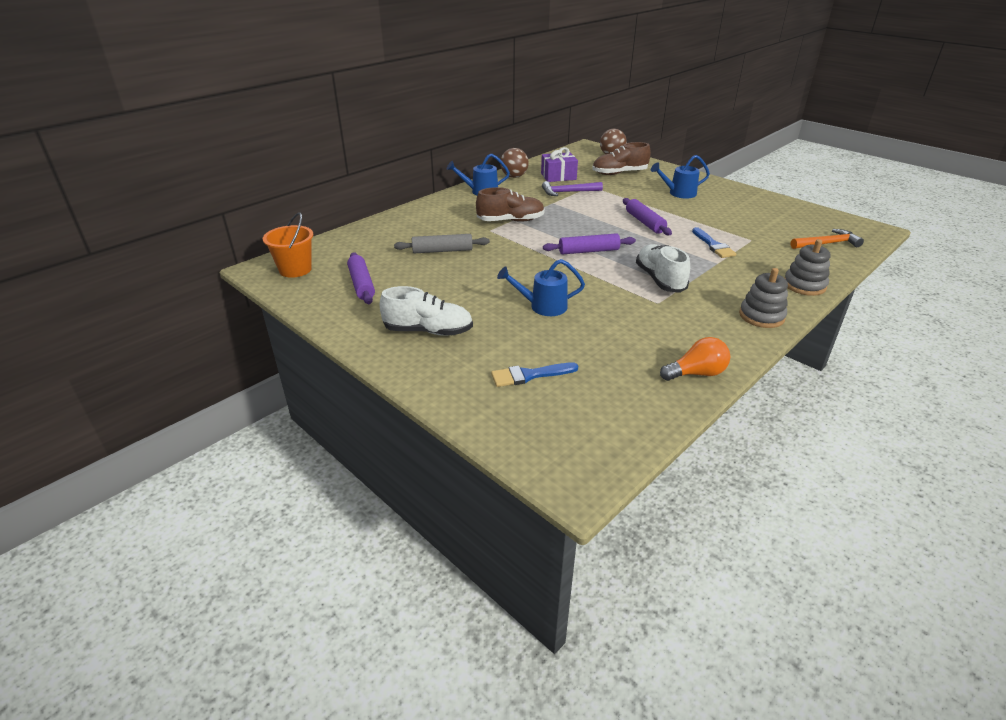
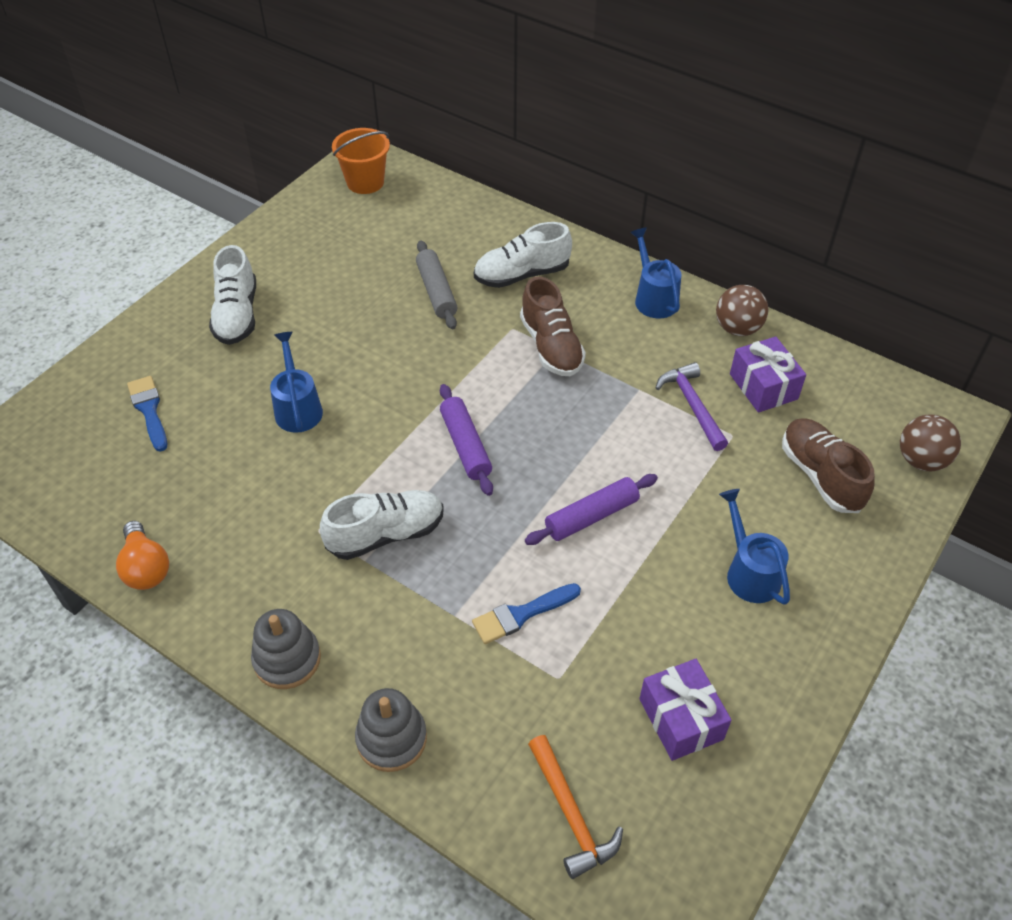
camera: 80 degrees right, 15 degrees up
purple rolling pin [347,252,375,304] -> none
none -> white shoe [474,222,572,288]
none -> purple gift [639,659,732,761]

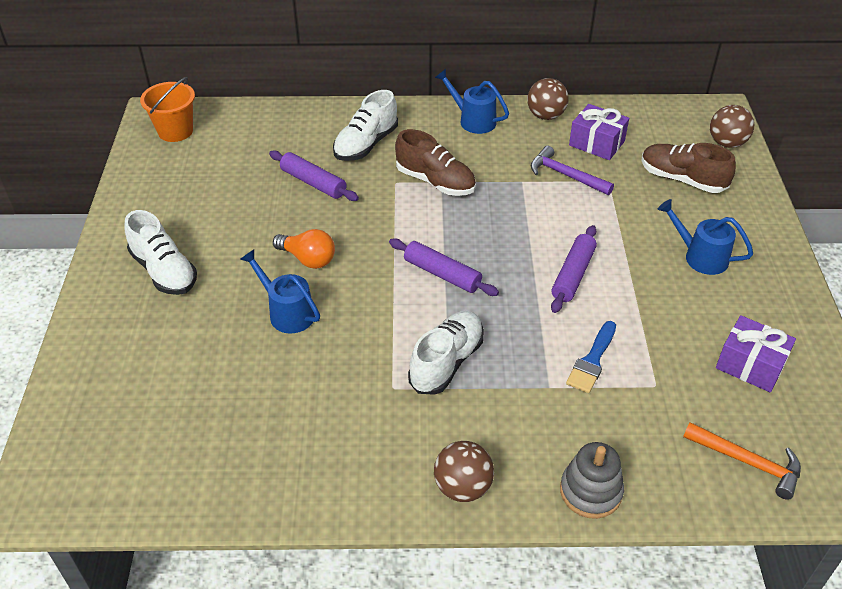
camera: 35 degrees left, 5 degrees down
orange light bulb [116,521,169,590] -> orange light bulb moved to [273,229,335,269]
blue brush [127,376,167,452] -> none
grey stacking toy [251,609,321,689] -> brown ball [434,441,494,502]
grey rolling pin [416,240,457,330] -> purple rolling pin [269,150,359,201]

